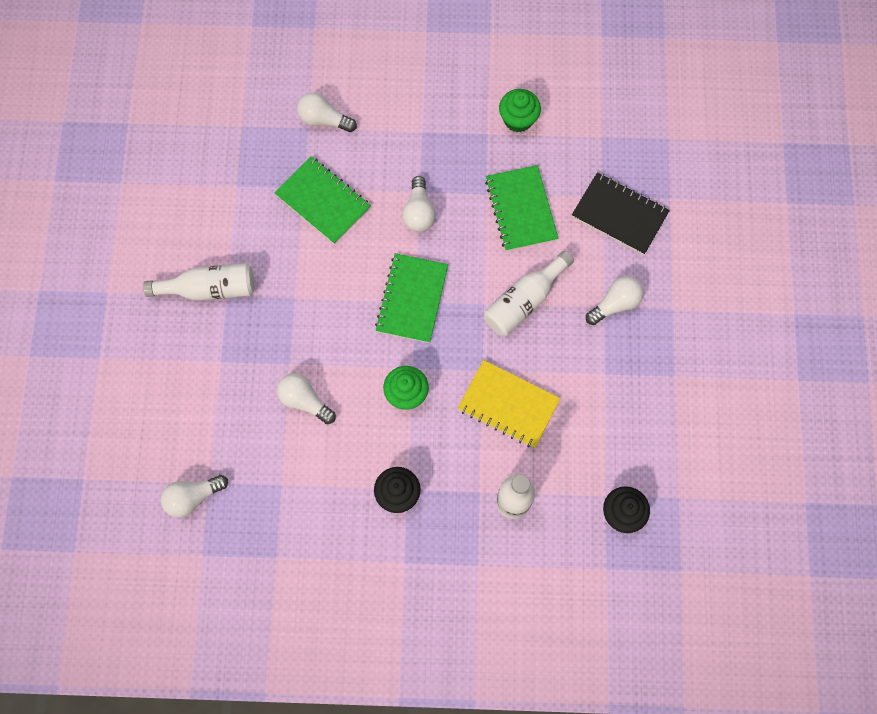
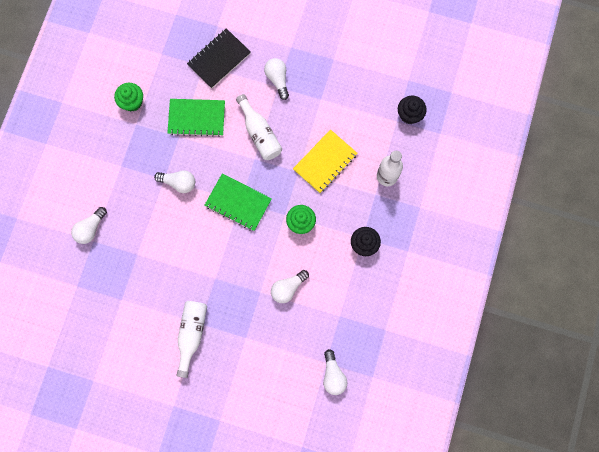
camera: 75 degrees left, 5 degrees up
green notebook [274,156,371,244] -> none

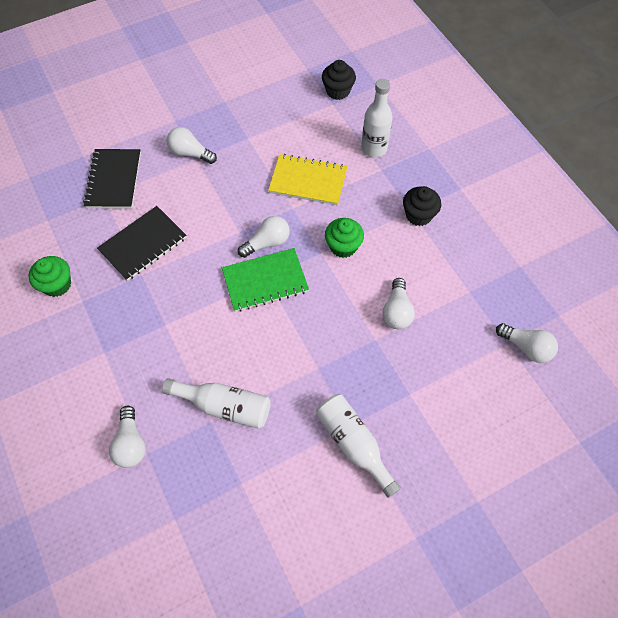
camera: 45 degrees left, 15 degrees down
white light bulb [154,170,195,193] -> white light bulb moved to [238,216,290,258]
green notebook [167,99,225,137] -> black notebook [97,206,187,281]
white bottle [236,94,282,160] -> white bottle moved to [162,378,271,429]
yellow notebook [293,129,358,193] -> yellow notebook turned 75 degrees counterclockwise [268,154,347,205]

